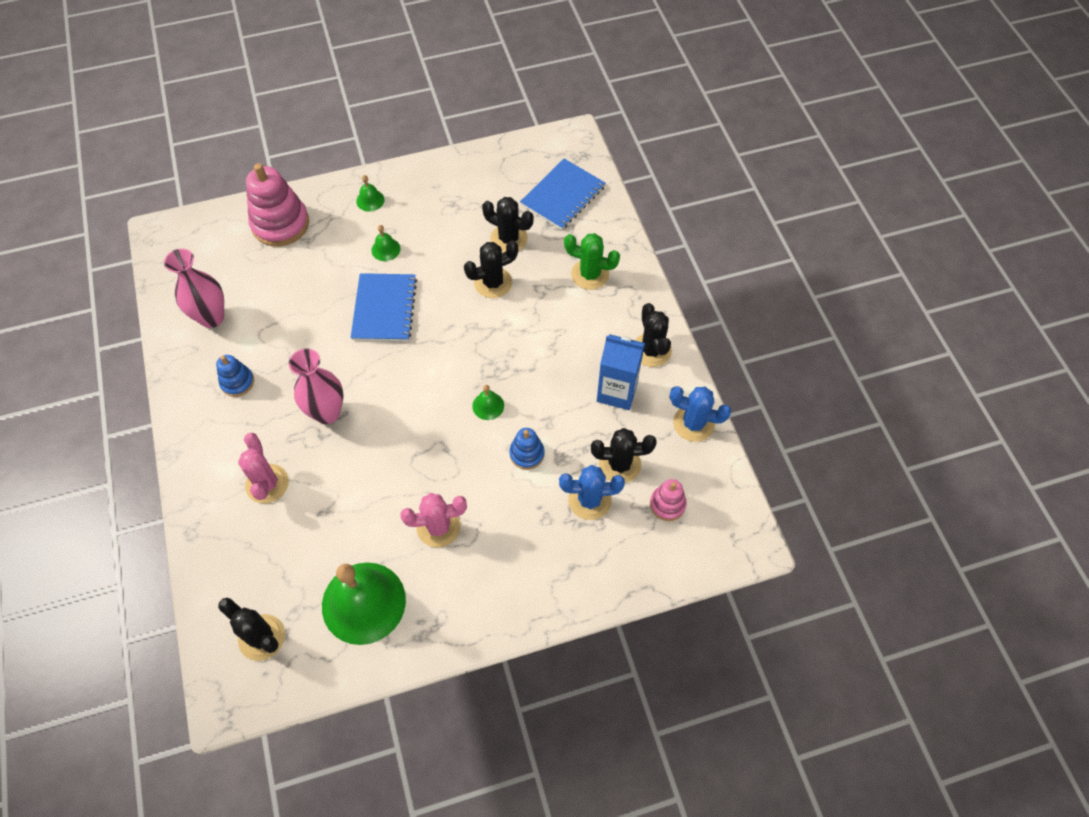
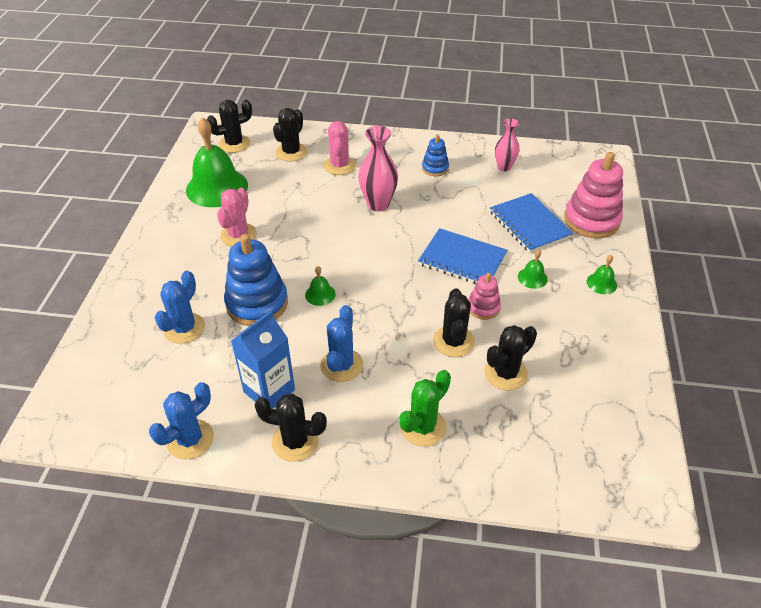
camera: 115 degrees right, 15 degrees down
pink vase [164,248,224,328] -> pink vase [495,118,520,171], size x0.66
pink cactus [238,433,289,503] -> pink cactus turned 75 degrees clockwise [323,121,356,175]
blue stacking toy [509,428,545,470] -> blue stacking toy [224,234,288,326], size x1.89
blue notebook [520,159,606,230] -> blue notebook moved to [490,193,574,253]
black cactus [591,428,657,483] -> black cactus moved to [273,108,308,162]
pink stacking toy [650,479,687,521] -> pink stacking toy moved to [468,273,501,320]
none -> blue cactus [320,305,363,382]

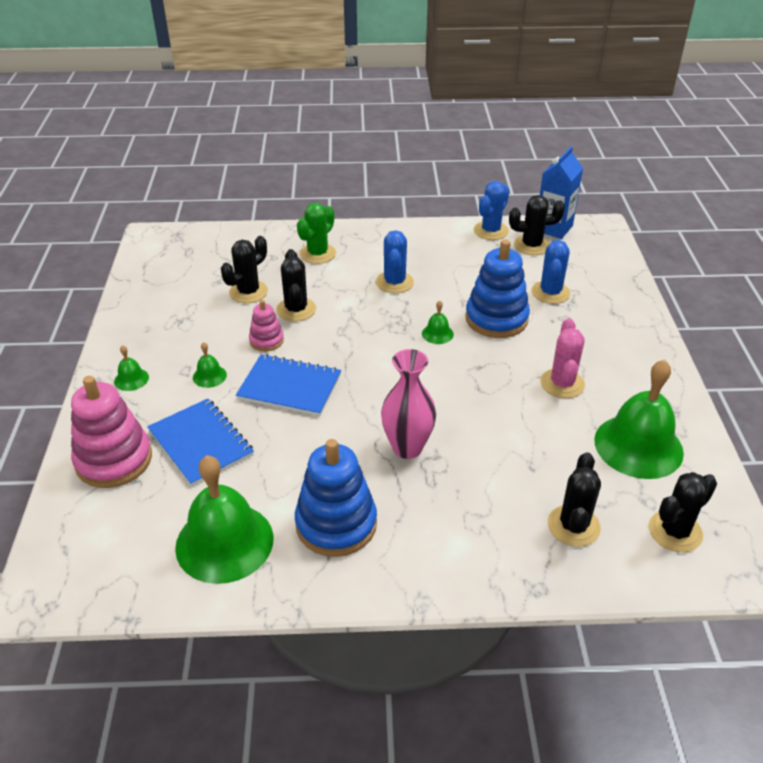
camera: 170 degrees right, 5 degrees down
blue carton [231,311,295,409] -> blue carton moved to [540,146,583,239]
black cactus [255,394,327,462] -> black cactus moved to [509,195,565,255]
pink cactus [323,121,356,175] -> none
blue stacking toy [422,134,449,176] -> blue stacking toy [295,439,377,557], size x1.89
pink vase [495,118,520,171] -> green bell [175,455,273,584]

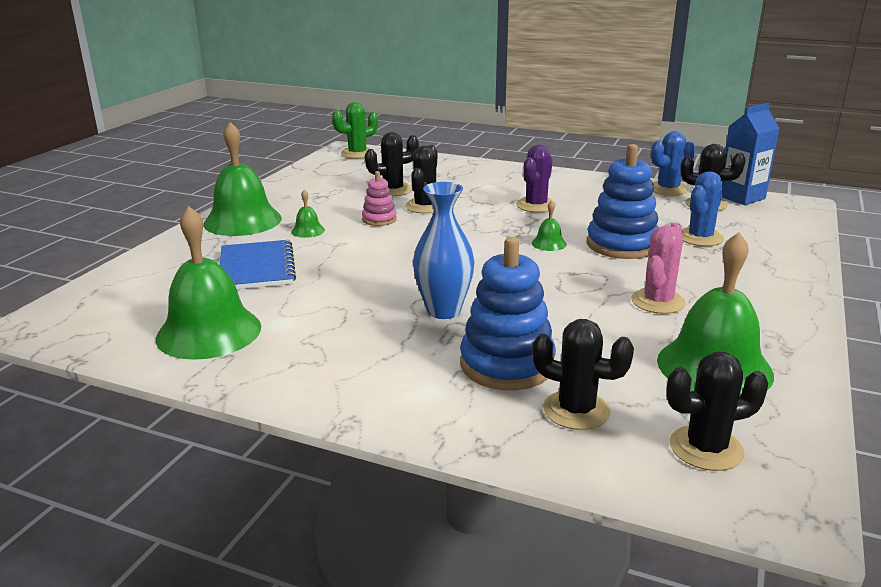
camera: 25 degrees right, 15 degrees down
pink stacking toy [71,376,152,488] -> none
green bell [114,345,149,391] -> green bell [203,122,282,236], size x2.36
blue notebook [236,354,341,416] -> none
blue stacking toy [295,439,377,557] -> blue stacking toy moved to [460,237,556,390]
green cactus [297,203,336,264] -> green cactus moved to [332,102,378,159]
blue cactus [376,230,414,293] -> purple cactus [516,145,557,213]
pink vase [381,349,436,459] -> blue vase [413,182,475,319]
black cactus [548,452,601,547] -> black cactus turned 75 degrees clockwise [532,319,634,430]

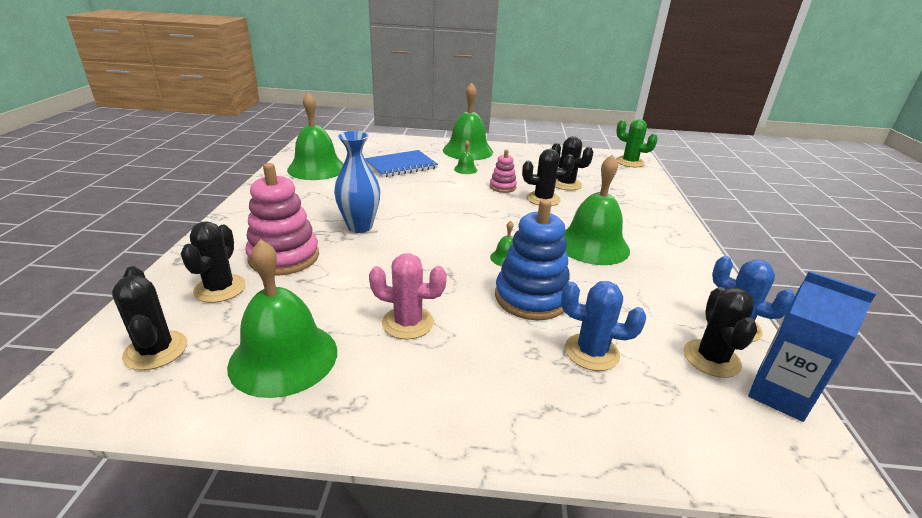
camera: 70 degrees right, 5 degrees up
blue stacking toy [460,237,556,390] -> pink stacking toy [246,163,319,275]
purple cactus [516,145,557,213] -> green bell [564,155,630,265]

